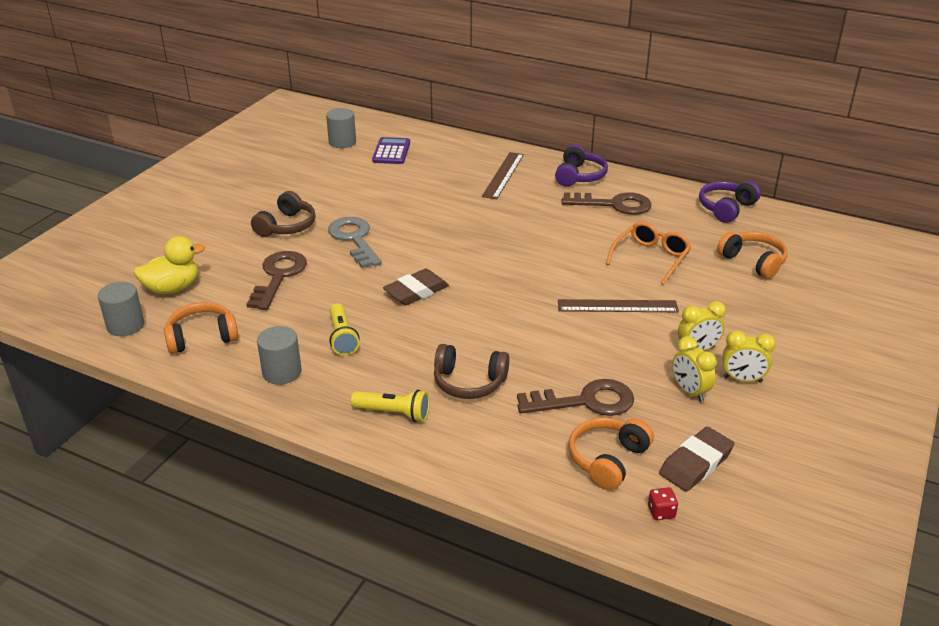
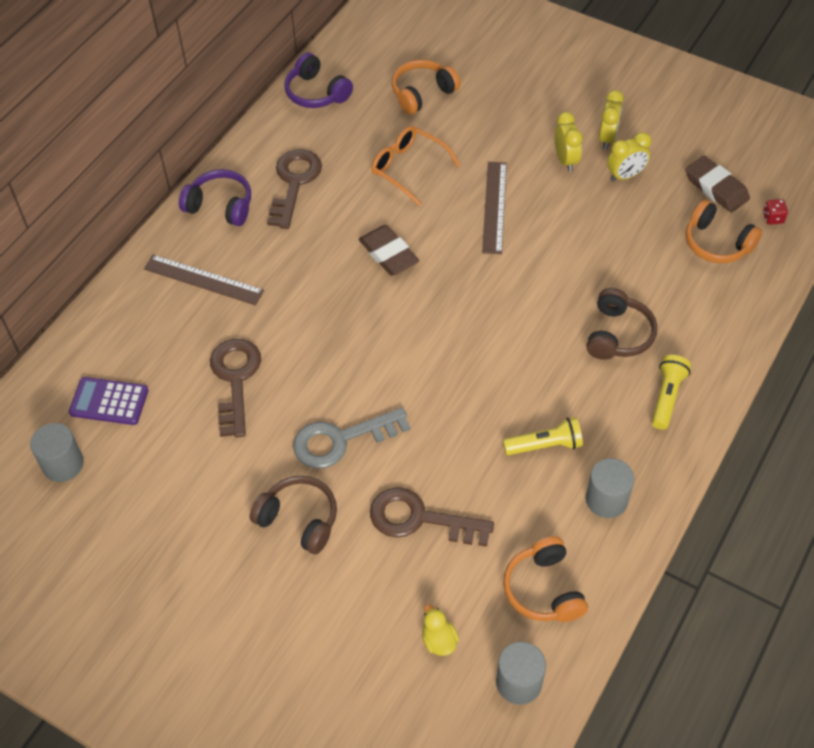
camera: 85 degrees left, 20 degrees up
yellow duck [134,236,205,294] -> yellow duck [422,604,459,656], size x0.57
brown eraser [383,269,449,305] -> brown eraser moved to [359,225,419,276]
brown key [517,379,634,416] -> brown key moved to [210,339,261,437]

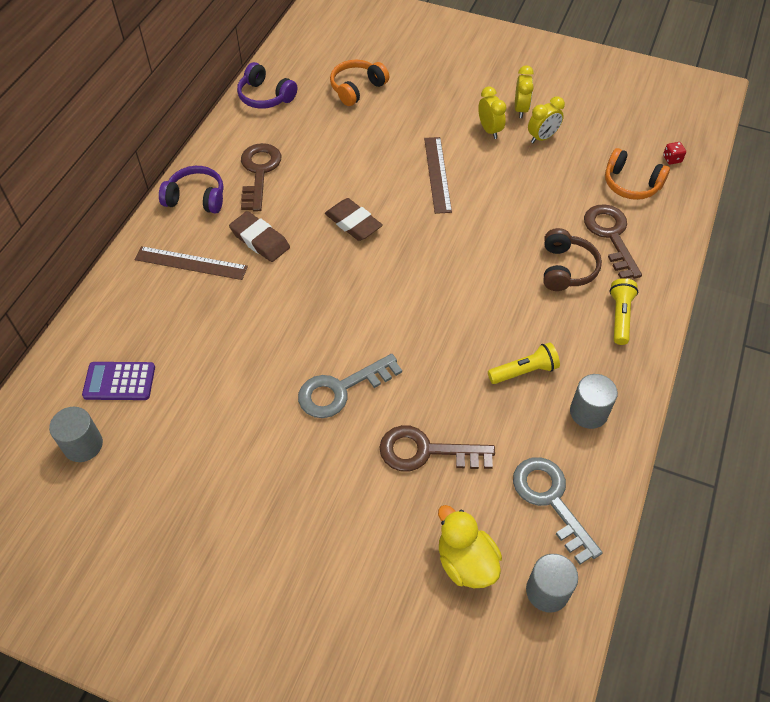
camera: 10 degrees left, 0 degrees up
brown key [210,339,261,437] -> brown key moved to [584,204,642,279]
brown headphones [249,476,337,554] -> none
orange glasses [371,126,461,206] -> none
yellow duck [422,604,459,656] -> yellow duck [438,505,502,588], size x1.75
orange headphones [503,536,588,622] -> grey key [513,457,603,564]
brown eraser [685,156,750,213] -> brown eraser moved to [229,211,290,262]

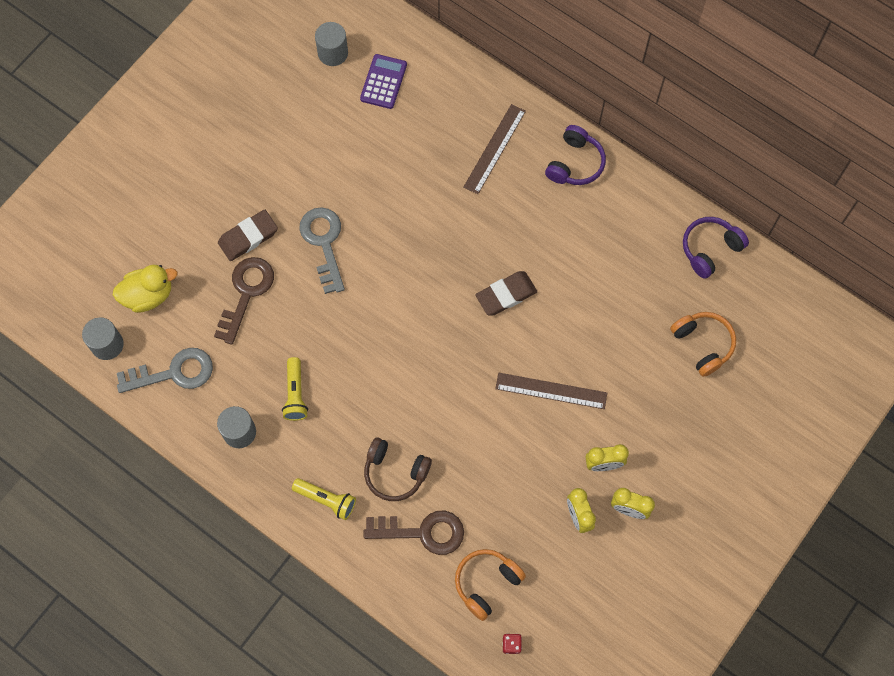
camera: 105 degrees right, 15 degrees up
brown eraser [229,211,290,262] -> brown eraser moved to [218,210,278,261]
brown key [241,143,281,211] -> none

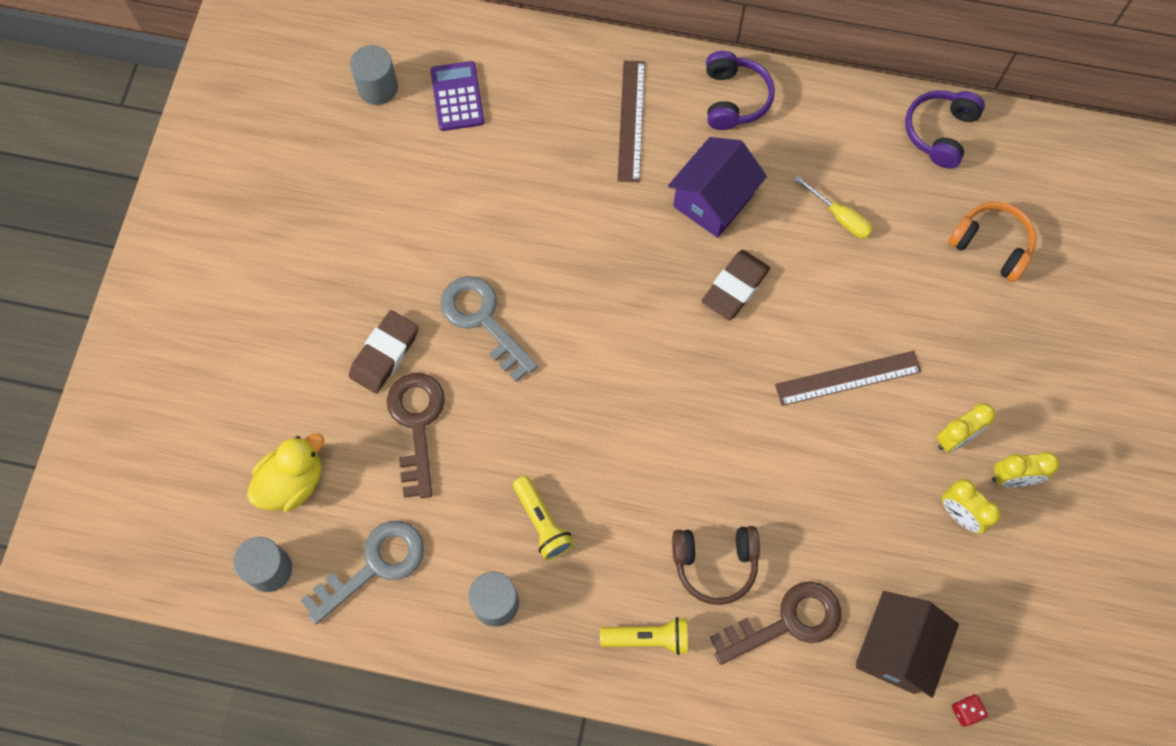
camera: 25 degrees left, 0 degrees up
orange headphones [455,549,526,621] -> brown house [856,591,959,698]
none -> purple house [668,137,767,238]
none -> yellow screwdriver [795,176,873,239]

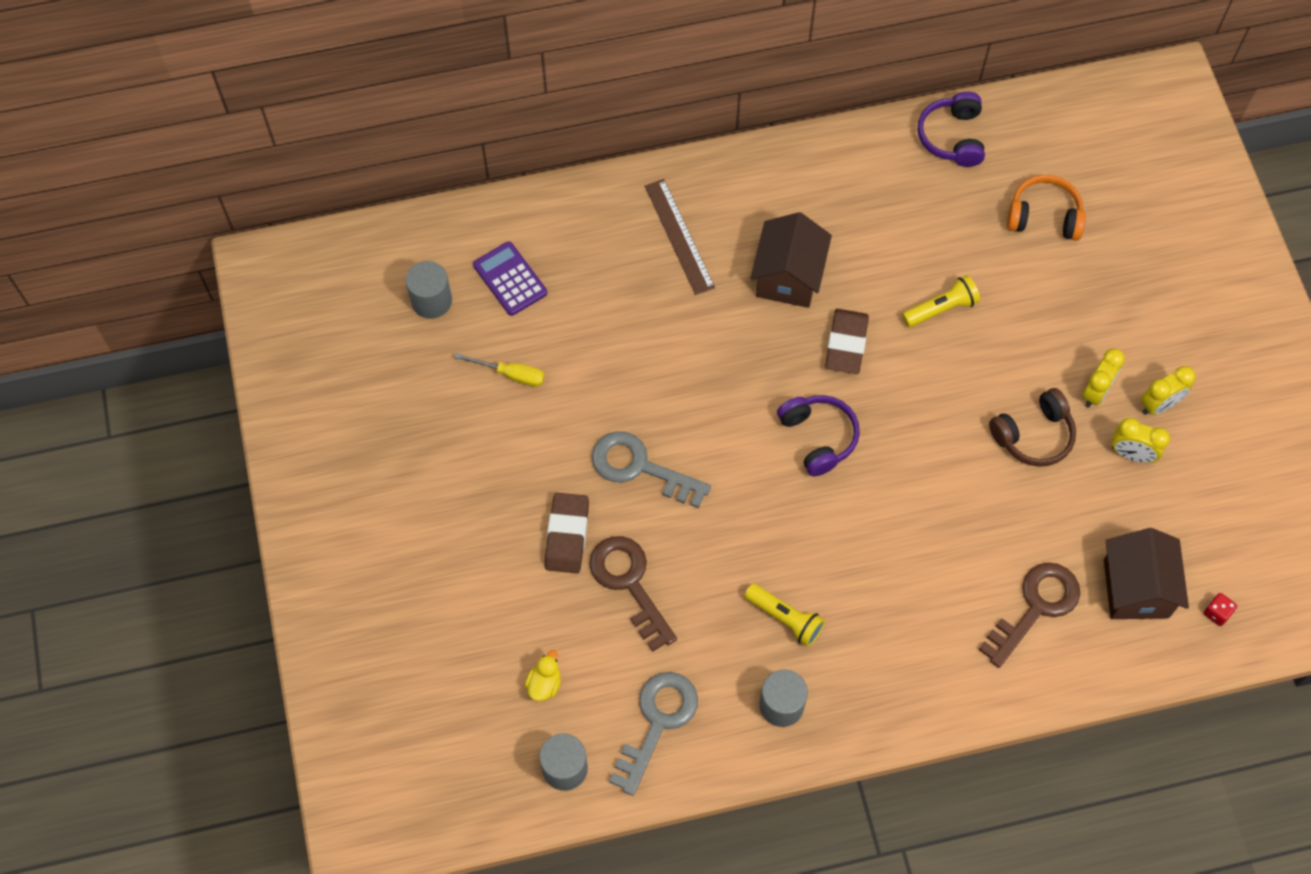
camera: 25 degrees left, 5 degrees down
yellow duck [247,433,324,512] -> yellow duck [525,650,561,701], size x0.57
yellow flashlight [600,617,688,655] -> yellow flashlight moved to [902,275,980,327]
purple house [668,137,767,238] -> brown house [750,212,832,308]
brown headphones [672,526,760,605] -> brown headphones moved to [989,388,1076,467]
purple headphones [706,51,775,130] -> purple headphones moved to [777,395,860,477]
brown ruler [775,351,922,406] -> none
yellow screwdriver [795,176,873,239] -> yellow screwdriver moved to [455,353,545,387]

